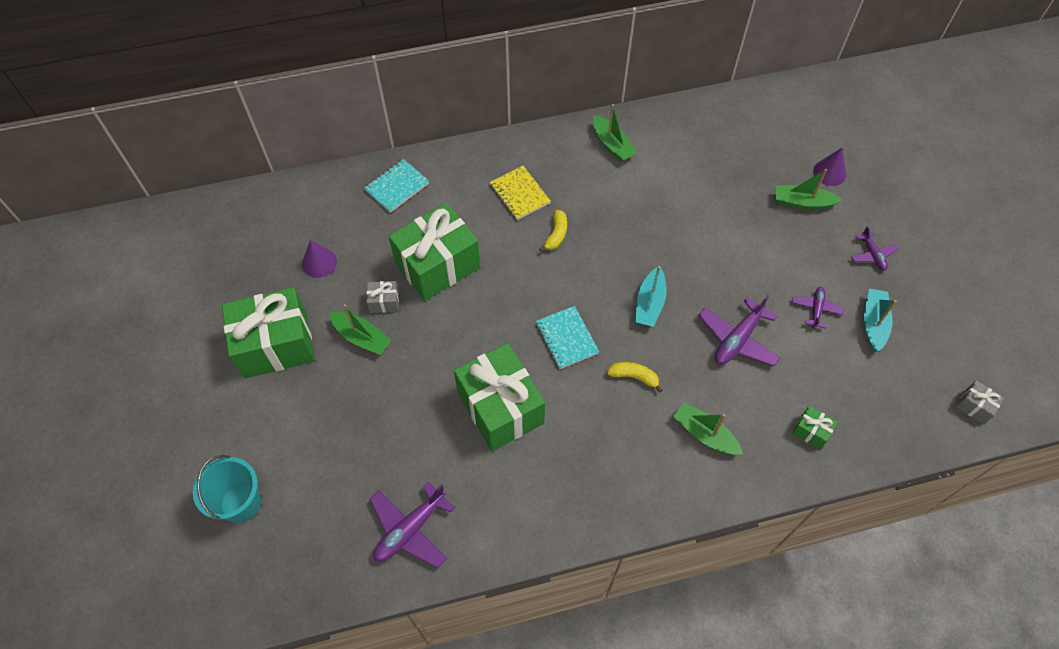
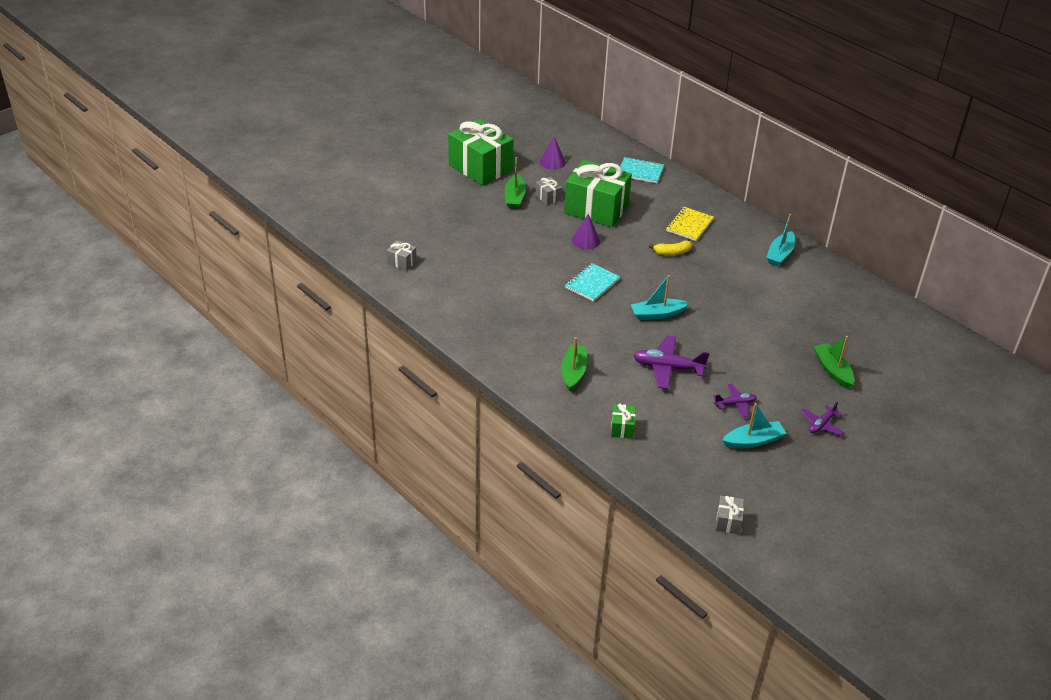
camera: 60 degrees right, 20 degrees down
turquoise bucket [193,455,261,523] -> none
purple plane [370,481,455,568] -> grey gift [386,240,417,271]
green gift [454,343,545,451] -> none
green boat [593,104,637,162] -> turquoise boat [766,214,795,266]
yellow banana [607,362,662,393] -> none
purple cone [813,148,846,186] -> purple cone moved to [572,214,600,249]

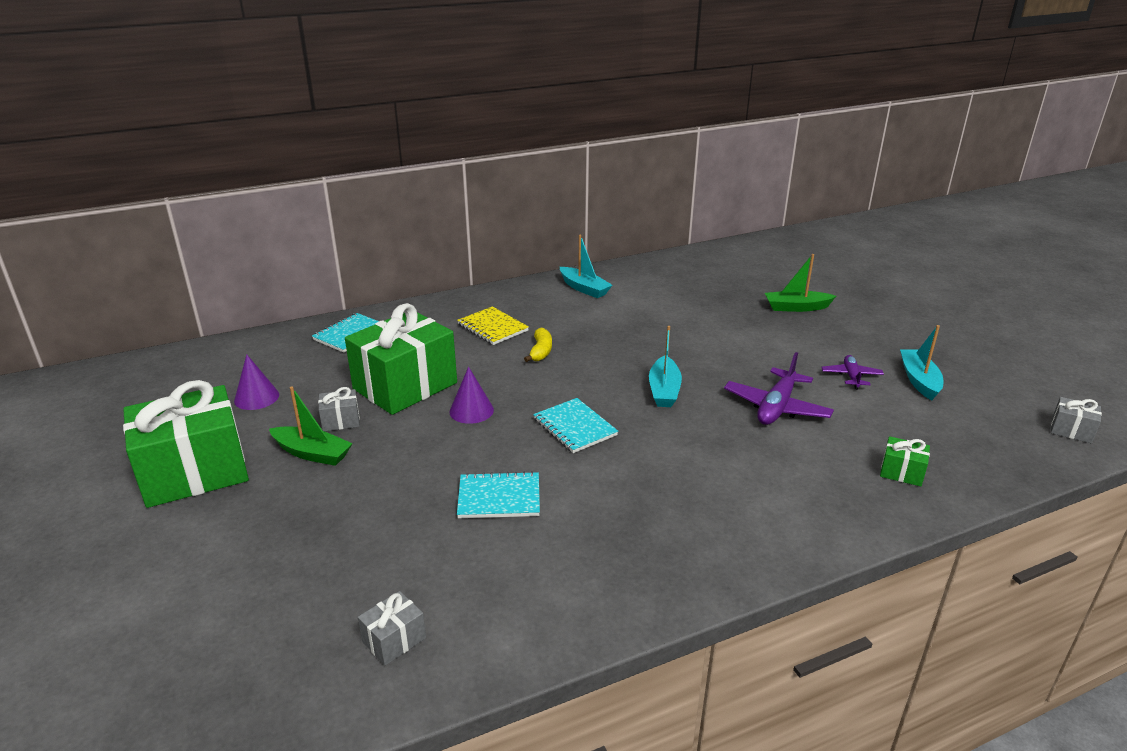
camera: 70 degrees left, 10 degrees down
green boat [561,337,587,391] -> none
purple plane [800,401,844,436] -> none
none -> turquoise notebook [457,471,540,518]

